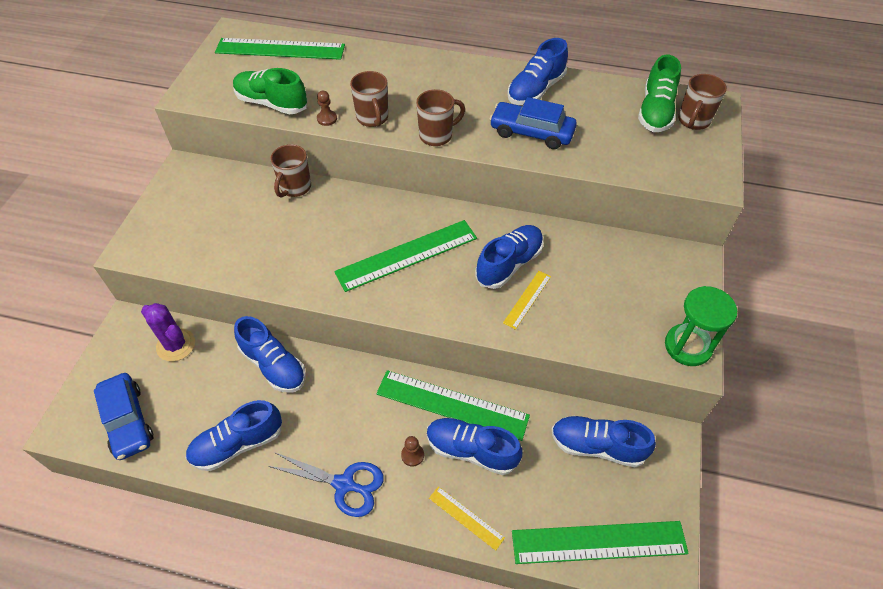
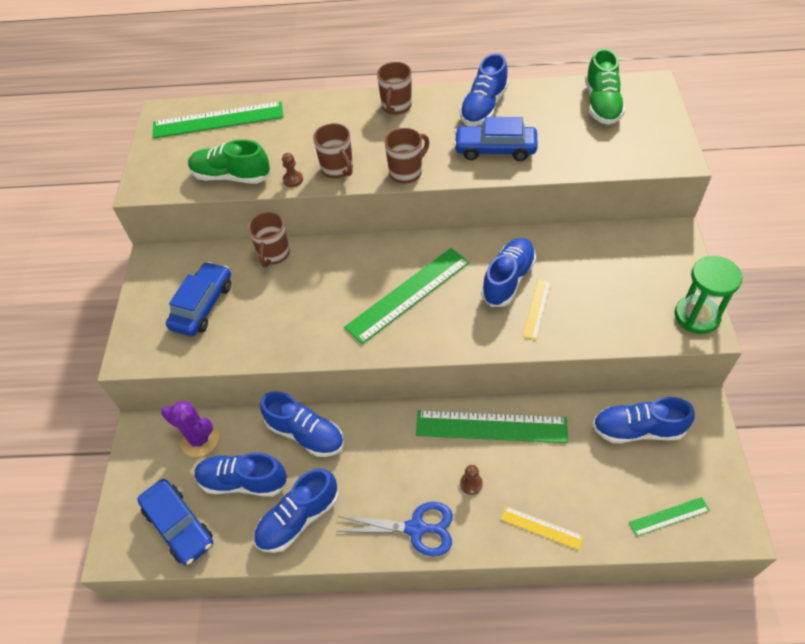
camera: 10 degrees left, 0 degrees up
blue shoe [427,418,523,475] -> blue shoe moved to [195,453,288,497]
green ruler [512,521,689,564] -> green ruler [629,497,710,537], size x0.50
brown mug [678,74,727,130] -> brown mug moved to [377,62,412,115]
none -> blue car [166,262,231,336]

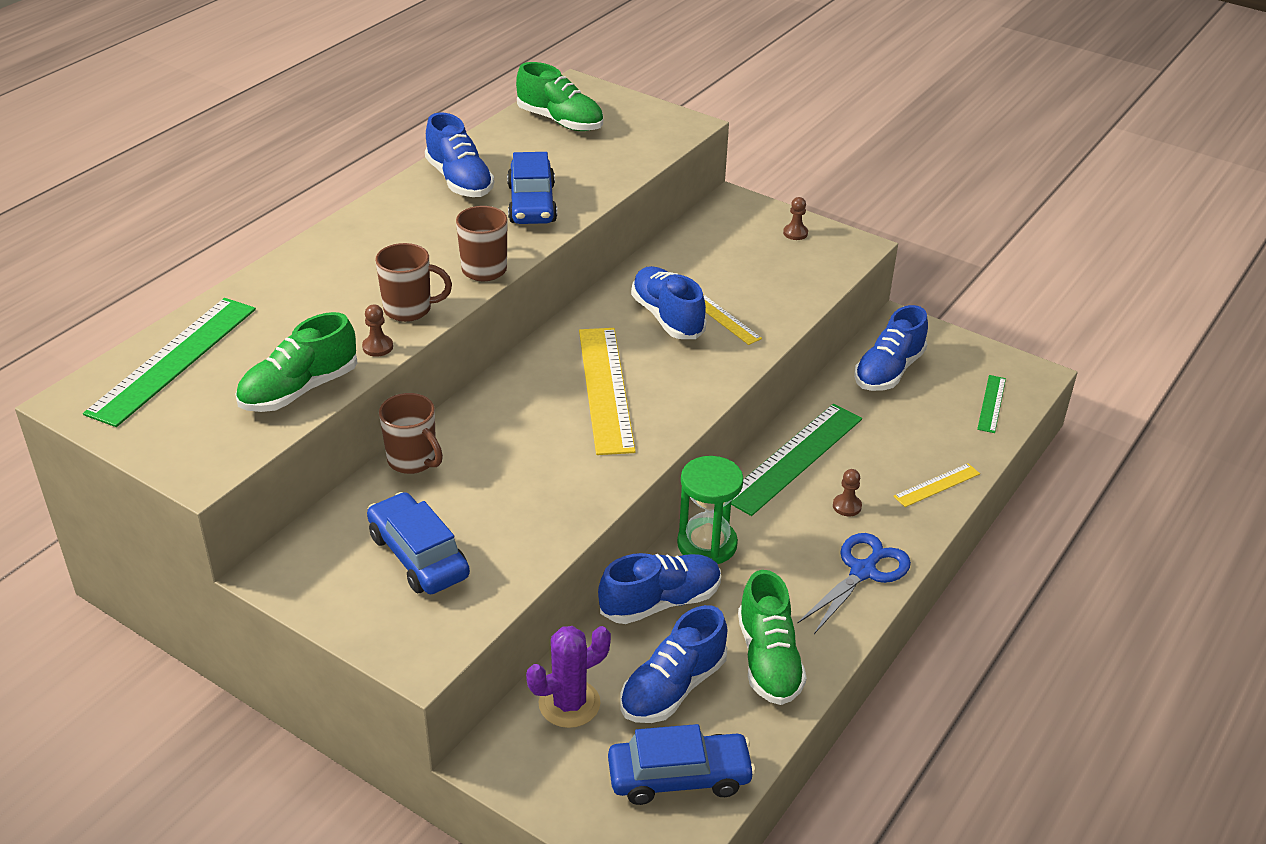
camera: 60 degrees left, 15 degrees down
blue shoe [254,468,339,553] -> green shoe [738,570,807,705]
green ruler [344,248,469,344] -> yellow ruler [579,328,636,455]
brown mug [377,62,412,115] -> none
blue car [454,117,538,161] -> blue car turned 45 degrees counterclockwise [507,152,557,224]
green hourglass [674,256,742,334] -> green hourglass moved to [677,456,744,564]
none -> brown pawn [783,197,808,240]

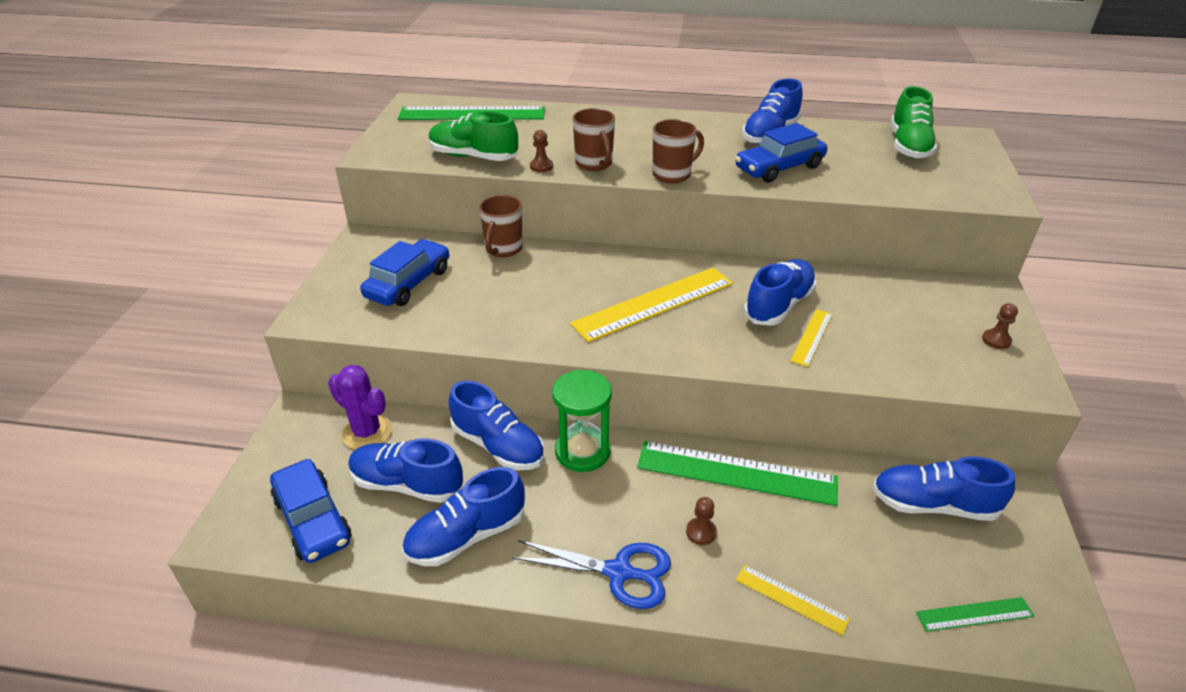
camera: 65 degrees right, 0 degrees up
green shoe [738,570,807,705] -> blue shoe [402,467,525,566]

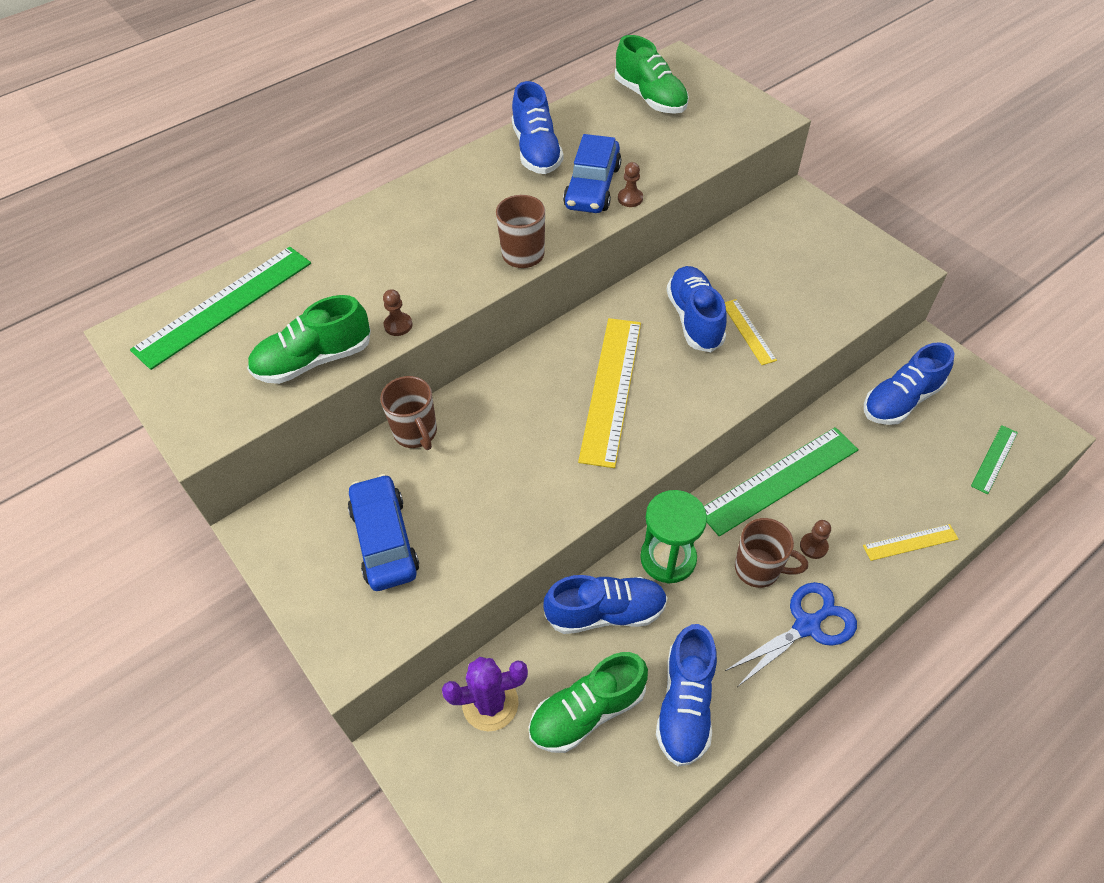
camera: 45 degrees left, 15 degrees up
blue car [270,459,351,563] -> none
blue shoe [348,438,463,503] -> green shoe [529,652,648,753]
brown mug [573,108,615,171] -> brown mug moved to [735,518,808,588]
brown pawn [982,303,1018,349] -> brown pawn moved to [618,162,643,207]

